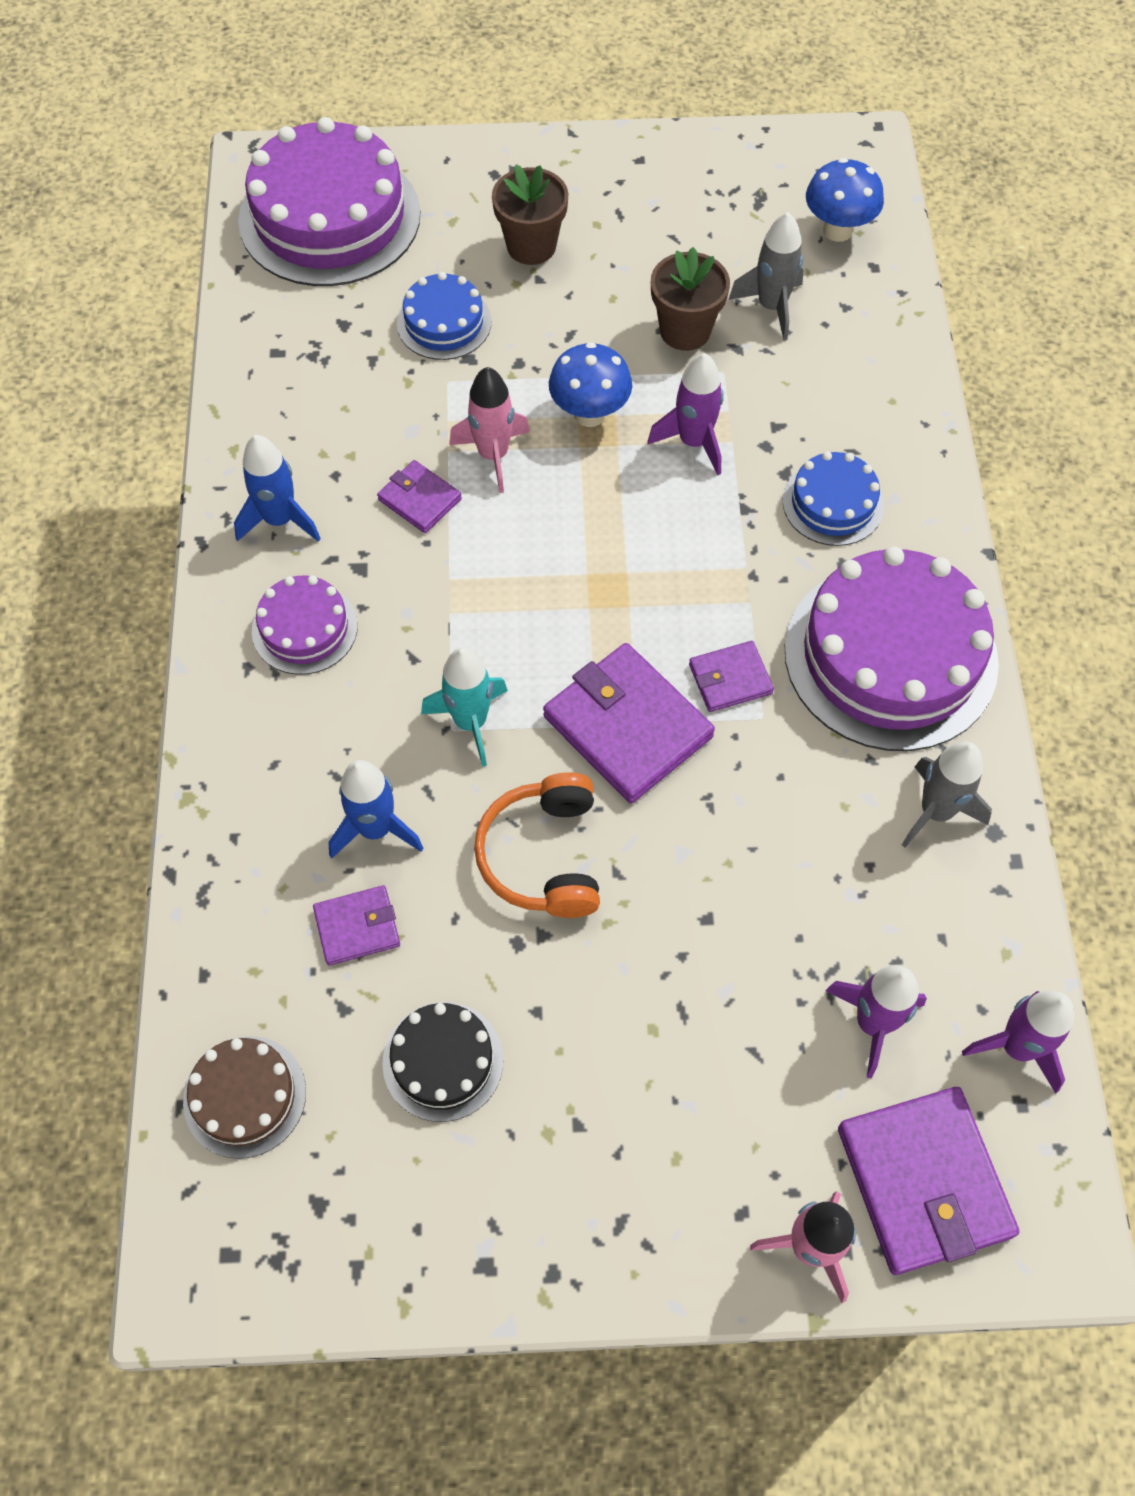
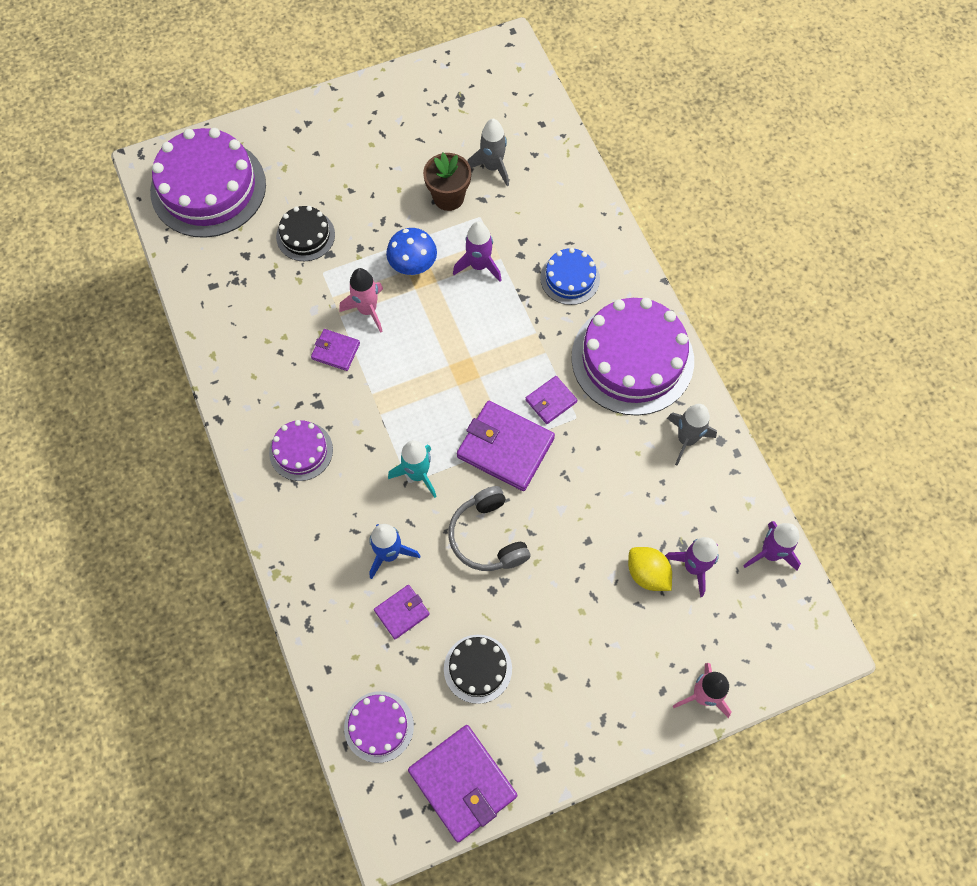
camera: 20 degrees left, 5 degrees up
brown cake [183,1036,306,1159] -> purple cake [344,691,414,763]
blue rocket [234,435,321,542] -> none
blue cake [397,272,492,360] -> black cake [276,206,335,261]
orange headphones [474,772,600,918] -> grey headphones [448,486,530,571]
brown flower pot [492,164,568,265] -> none
blue mushroom [806,158,884,242] -> none
purple wallet [838,1087,1019,1275] -> purple wallet moved to [408,725,517,842]
none -> yellow lemon [628,547,672,591]

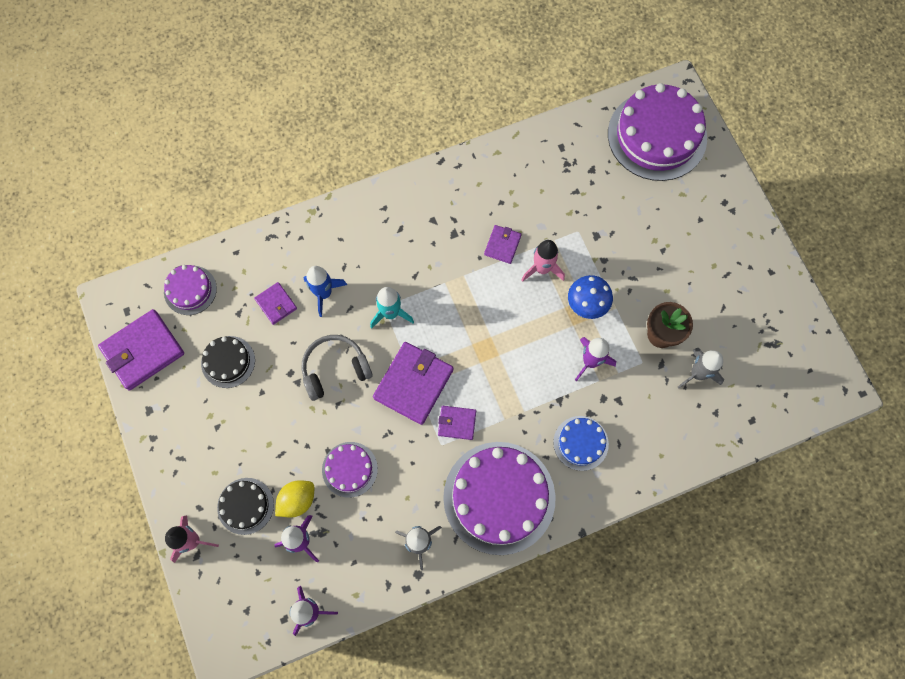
camera: 90 degrees right, 5 degrees up
purple cake [269,420,333,481] -> purple cake moved to [322,442,378,498]
black cake [276,206,335,261] -> black cake moved to [217,478,274,535]
purple wallet [525,376,577,424] -> purple wallet turned 45 degrees counterclockwise [438,406,476,440]

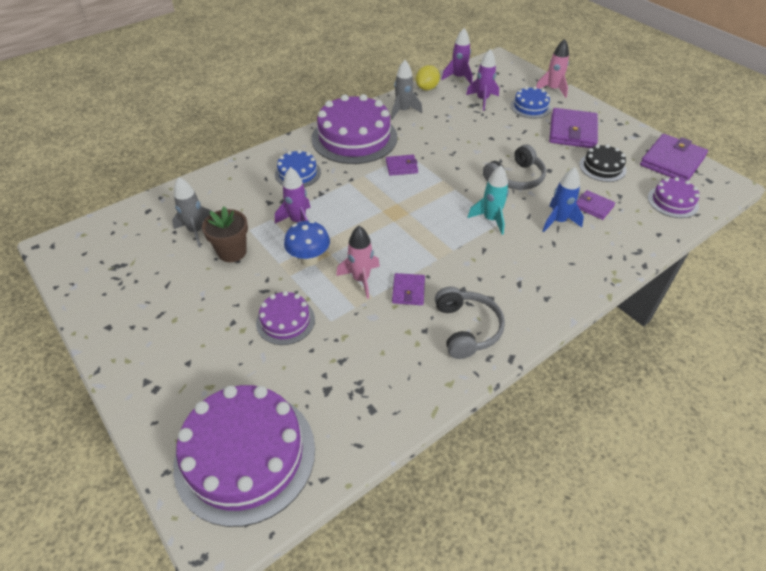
camera: 165 degrees right, 25 degrees down
black cake [217,478,274,535] -> blue cake [510,87,551,118]
yellow lemon [275,480,314,518] -> yellow lemon moved to [416,65,440,90]
purple cake [322,442,378,498] -> purple cake moved to [256,291,315,345]
purple wallet [373,342,453,425] -> purple wallet moved to [549,108,598,148]
none -> grey headphones [435,287,505,359]

